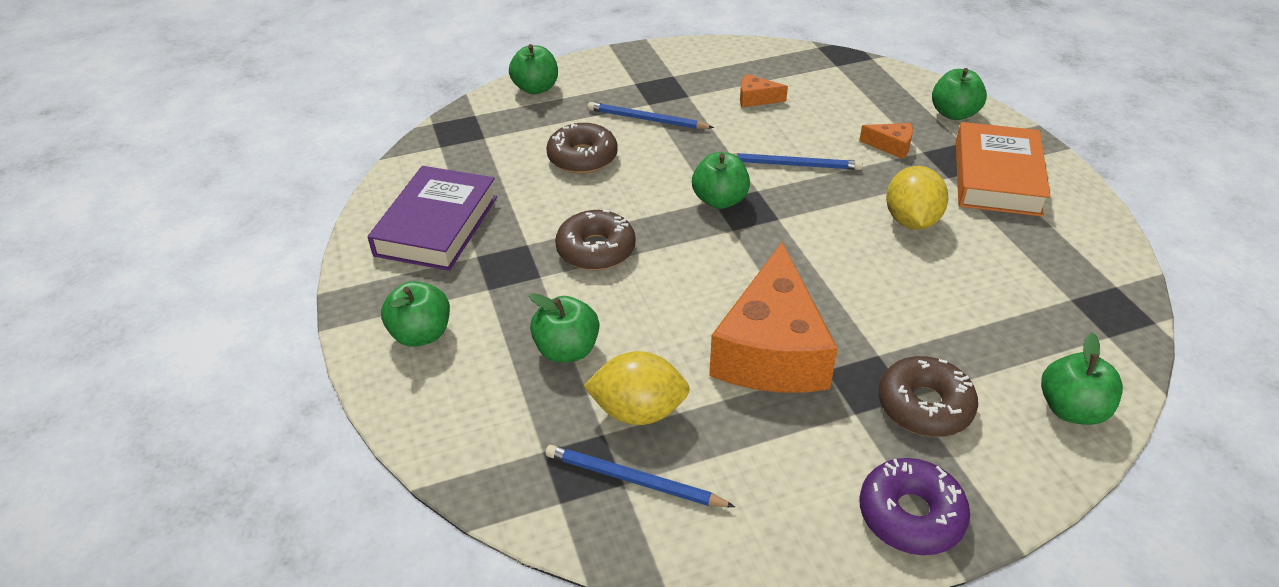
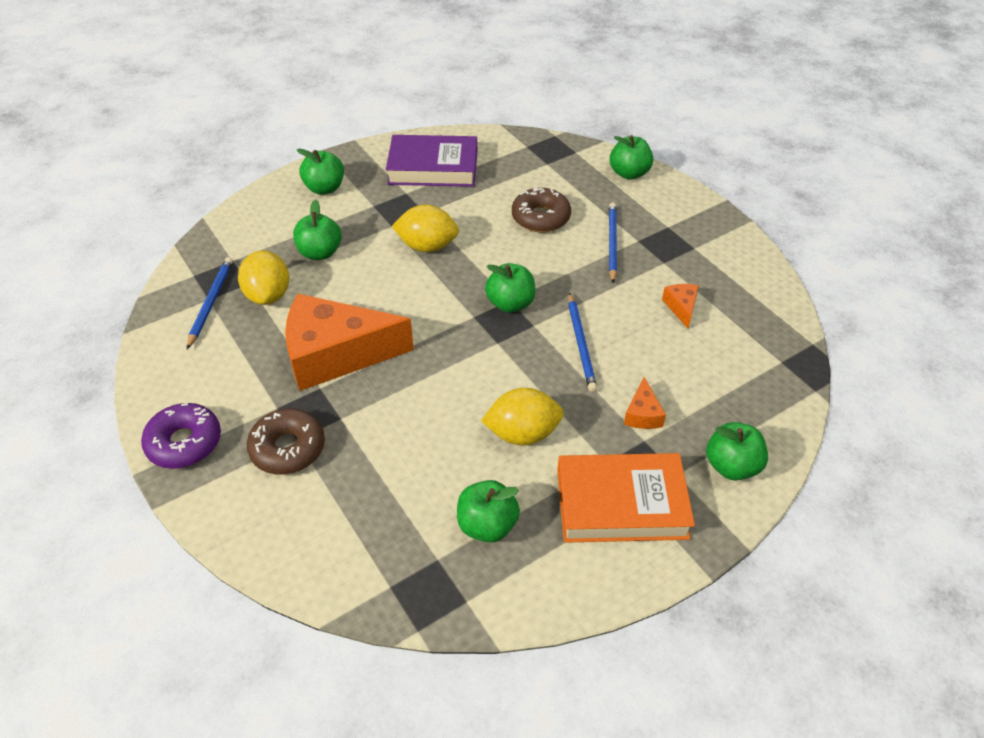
camera: 75 degrees right, 5 degrees up
brown donut [555,210,636,270] -> yellow lemon [392,205,459,252]
green apple [1041,332,1123,425] -> green apple moved to [457,480,520,543]

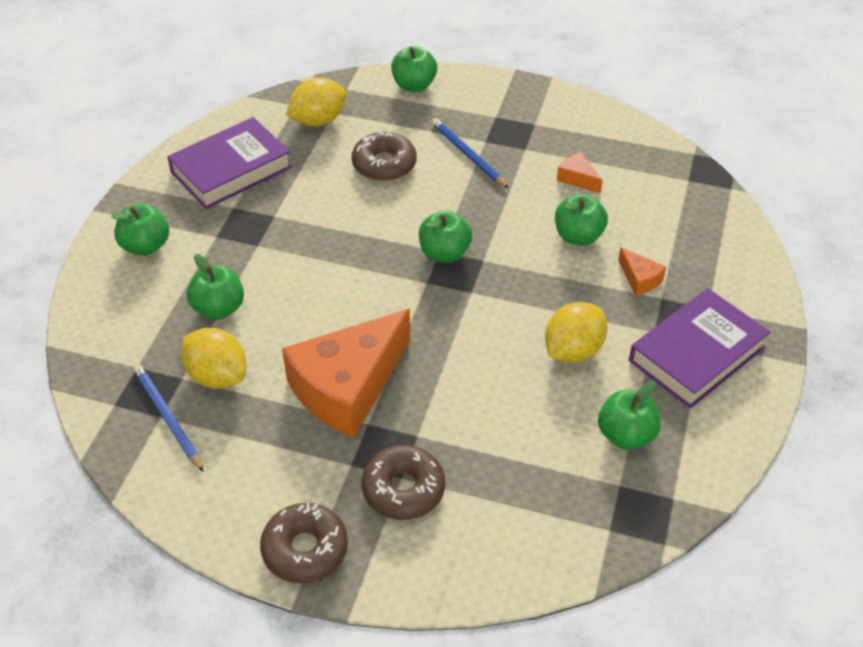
camera: 40 degrees left, 0 degrees up
purple donut [141,403,221,469] -> brown donut [260,503,348,584]
yellow lemon [392,205,459,252] -> yellow lemon moved to [286,78,347,127]
orange book [557,453,695,543] -> purple book [629,288,770,409]
blue pencil [568,293,597,392] -> none
green apple [706,422,768,481] -> green apple moved to [555,194,608,246]

